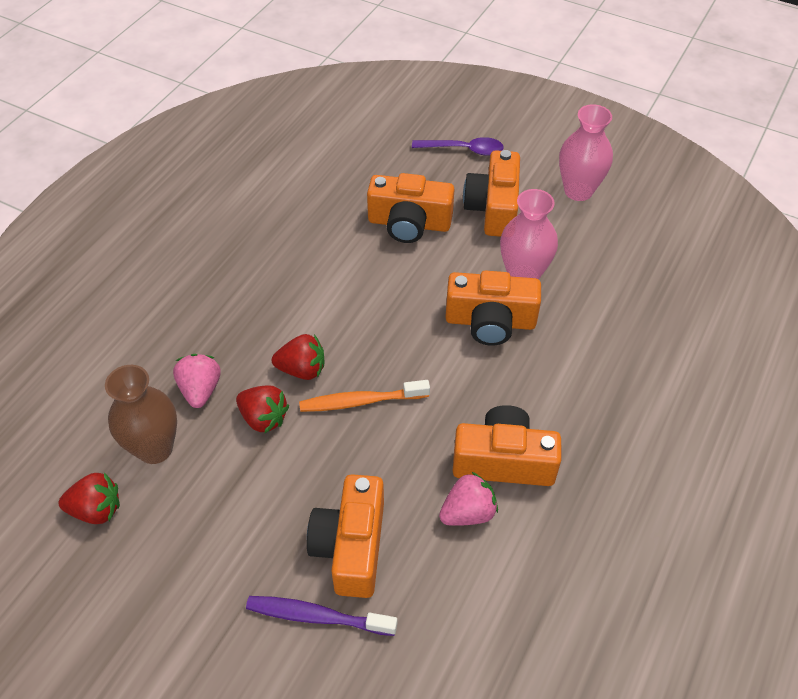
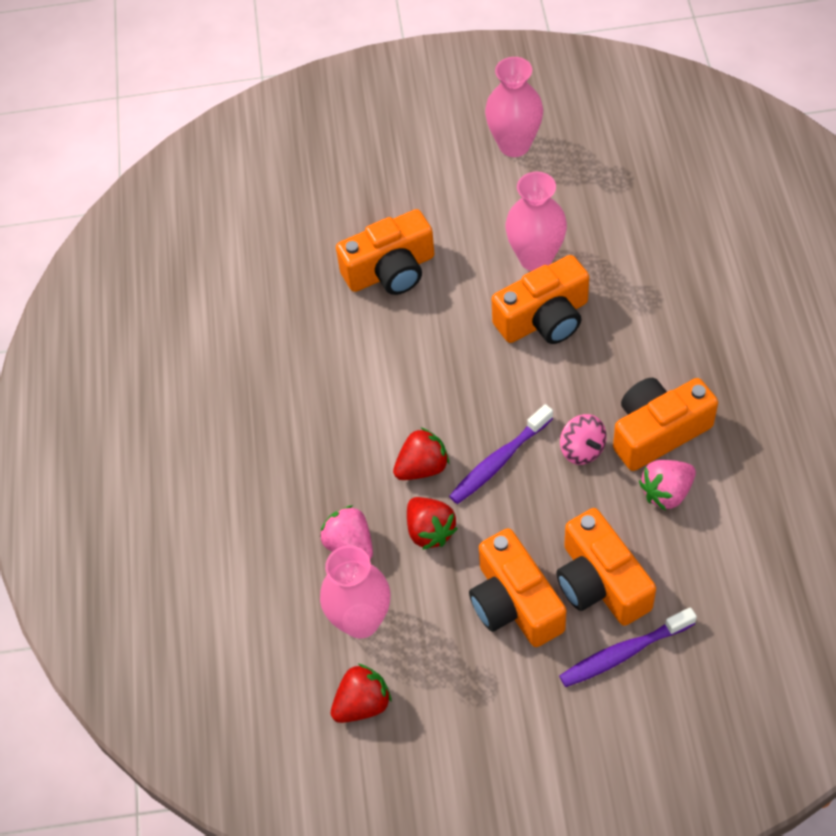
camera: 30 degrees left, 5 degrees up
brown vase [105,365,177,464] -> pink vase [320,545,390,638]
red strawberry [236,386,289,433] -> red strawberry turned 60 degrees clockwise [407,497,458,550]
orange toothbrush [299,380,430,412] -> purple toothbrush [449,404,553,504]
purple spoon [412,137,504,156] -> none
pink strawberry [439,472,498,526] -> pink strawberry turned 150 degrees counterclockwise [639,460,696,511]
orange camera [463,150,520,237] -> orange camera moved to [469,528,566,647]
none -> pink spinning top [560,414,607,465]

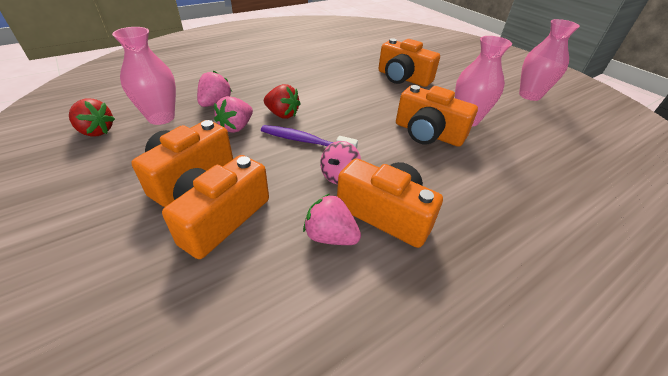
camera: 55 degrees right, 15 degrees down
red strawberry [407,497,458,550] -> pink strawberry [214,96,253,133]
purple toothbrush [559,607,697,687] -> none

